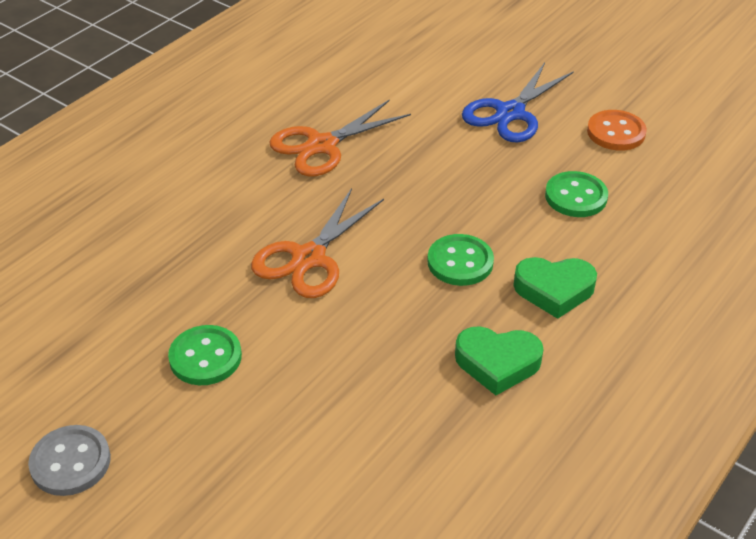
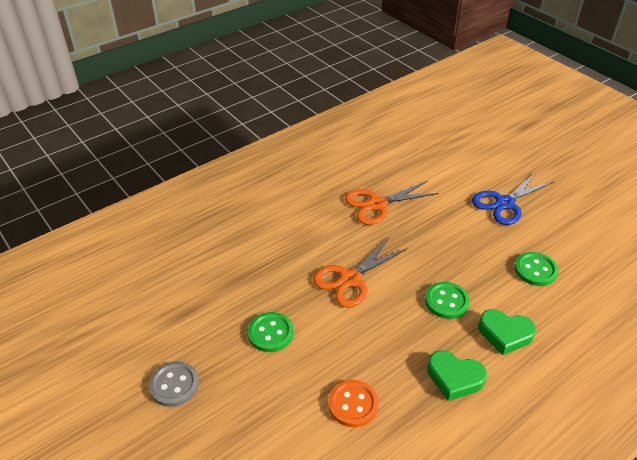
camera: 15 degrees right, 0 degrees up
orange button [587,110,647,151] -> orange button moved to [328,380,378,427]

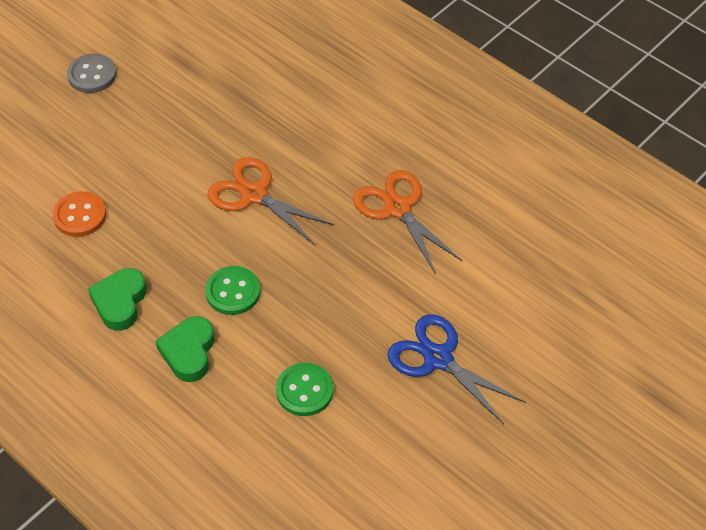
camera: 80 degrees right, 10 degrees up
green button [248,312,293,352] -> none

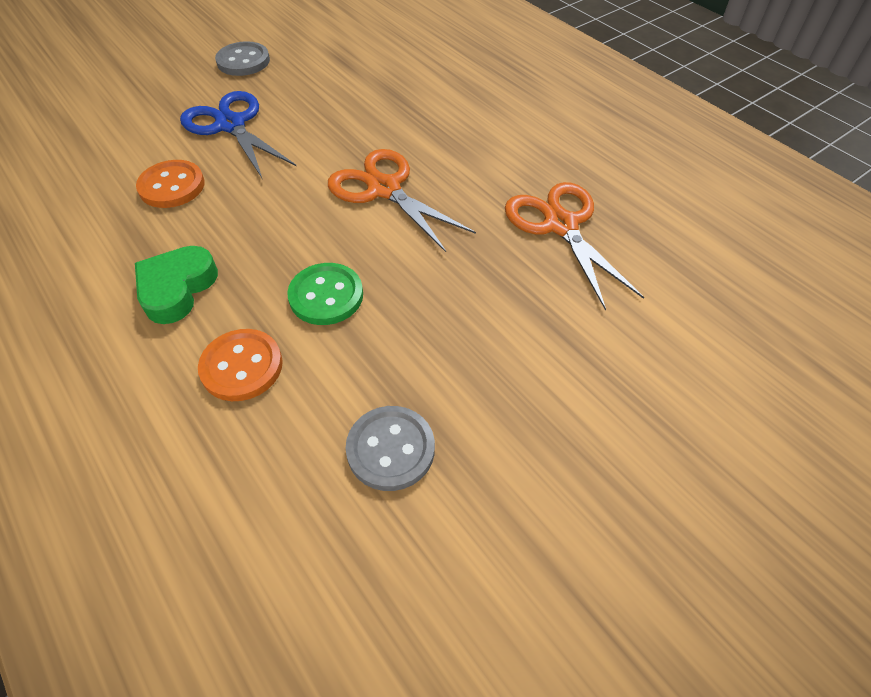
camera: 10 degrees right, 0 degrees up
green heart [156,316,215,382] -> orange button [198,329,283,401]
green button [276,363,334,416] -> grey button [345,406,435,491]
blue scissors [387,314,526,425] -> blue scissors moved to [180,91,296,178]

